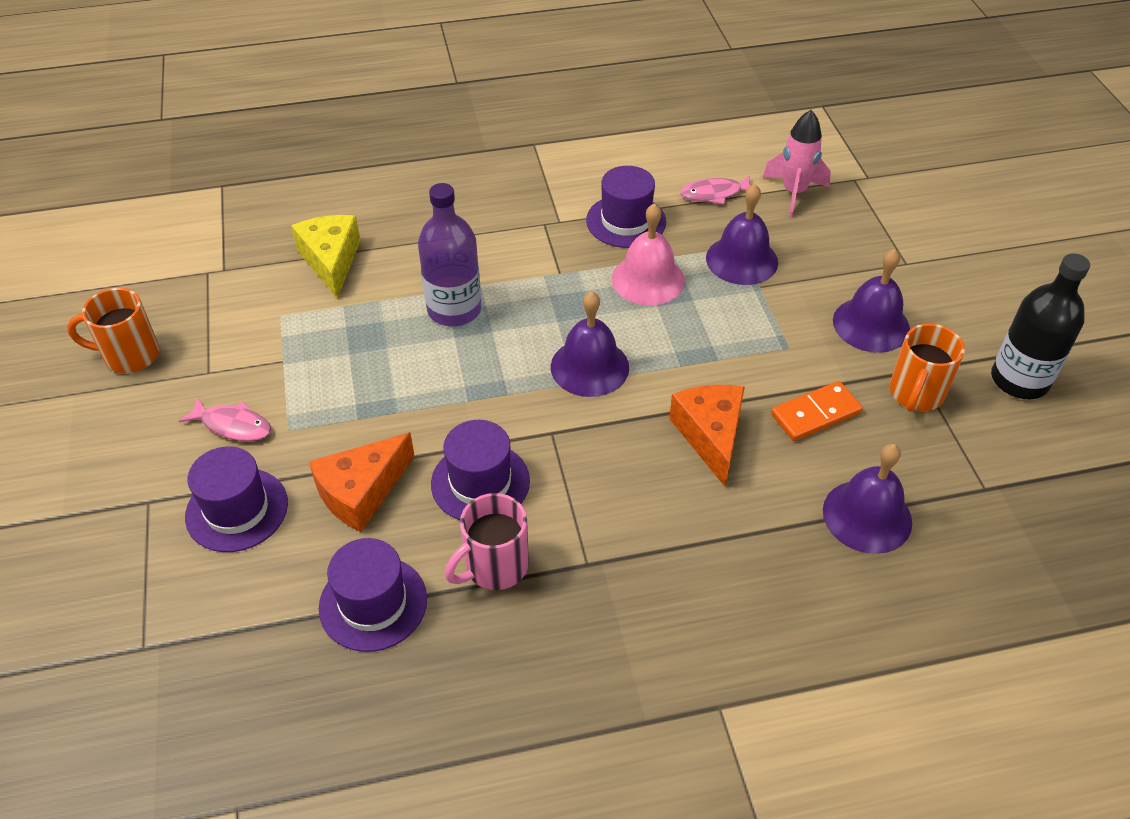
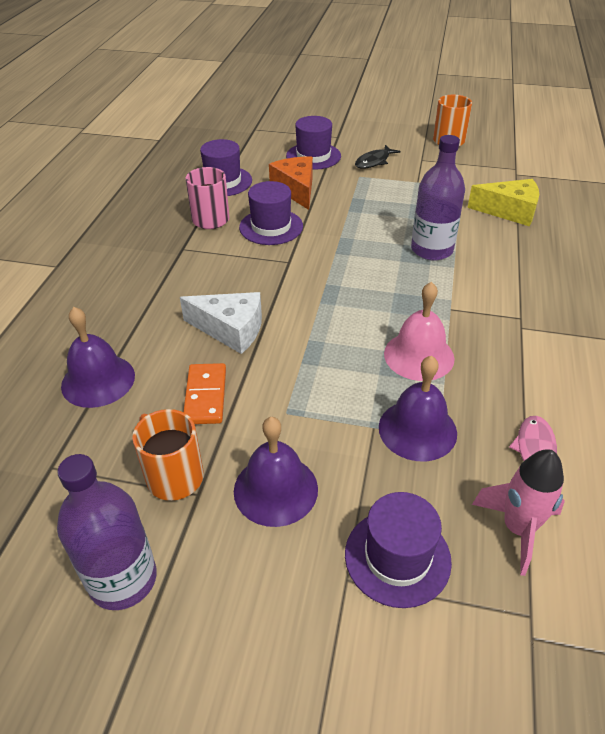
camera: 115 degrees right, 5 degrees down
pink fish [179,397,271,441] -> black fish [355,145,401,169]
purple bell [551,291,629,397] -> none
purple hat [586,166,666,248] -> purple hat moved to [345,492,452,608]
orange cheese [669,385,745,487] -> white cheese [180,292,262,354]
black bottle [991,253,1090,399] -> purple bottle [57,454,157,610]

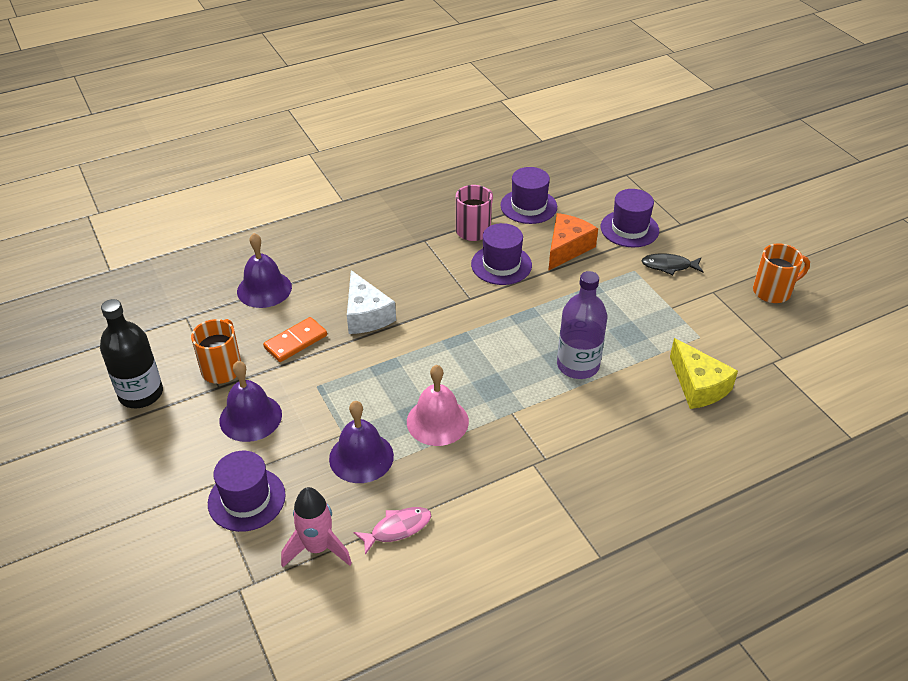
camera: 50 degrees right, 0 degrees up
purple bottle [57,454,157,610] -> black bottle [100,299,163,408]

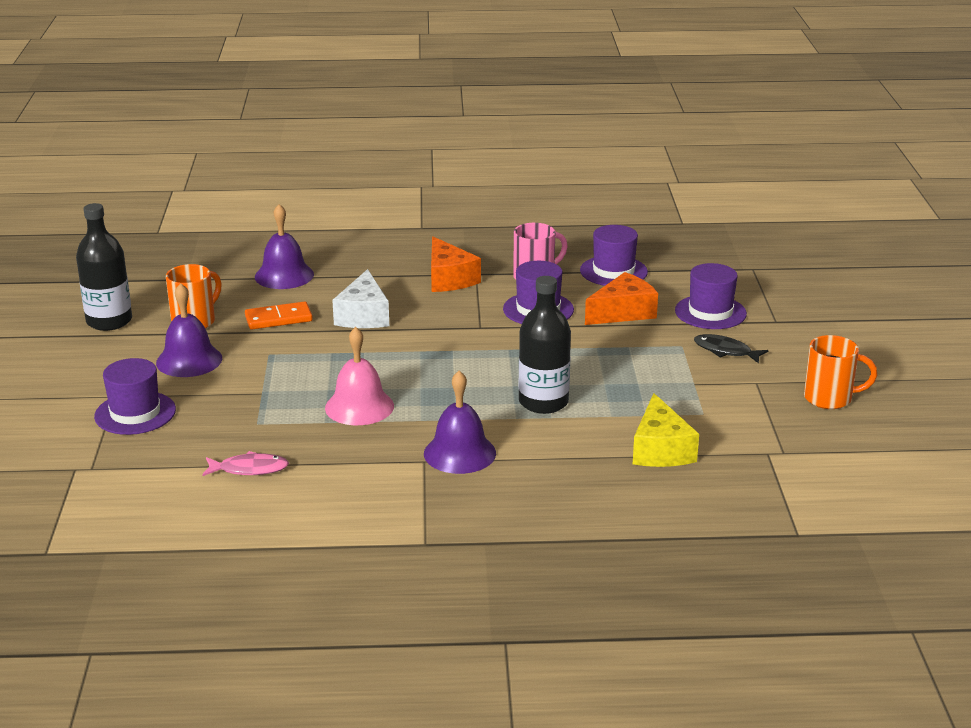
camera: 25 degrees right, 15 degrees down
pink rocket [281,487,352,567] -> none
purple bell [329,401,394,483] -> purple bell moved to [424,371,496,474]
purple bottle [557,271,607,379] -> black bottle [519,276,571,414]
none -> orange cheese [431,236,481,292]

